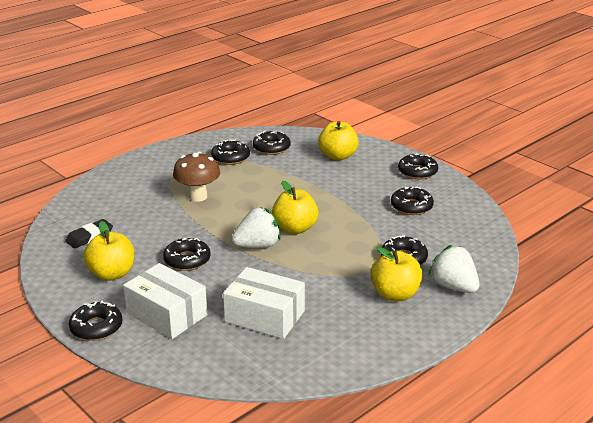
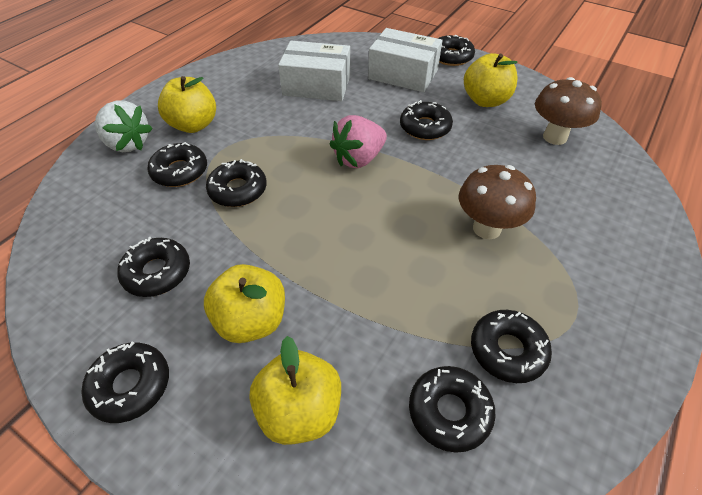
camera: 165 degrees right, 20 degrees up
black eraser [65,219,113,249] -> brown mushroom [535,77,602,145]
white strawberry [232,208,281,248] -> pink strawberry [330,115,387,168]
yellow apple [272,181,319,234] -> yellow apple moved to [204,264,285,343]
none -> black donut [206,159,267,207]

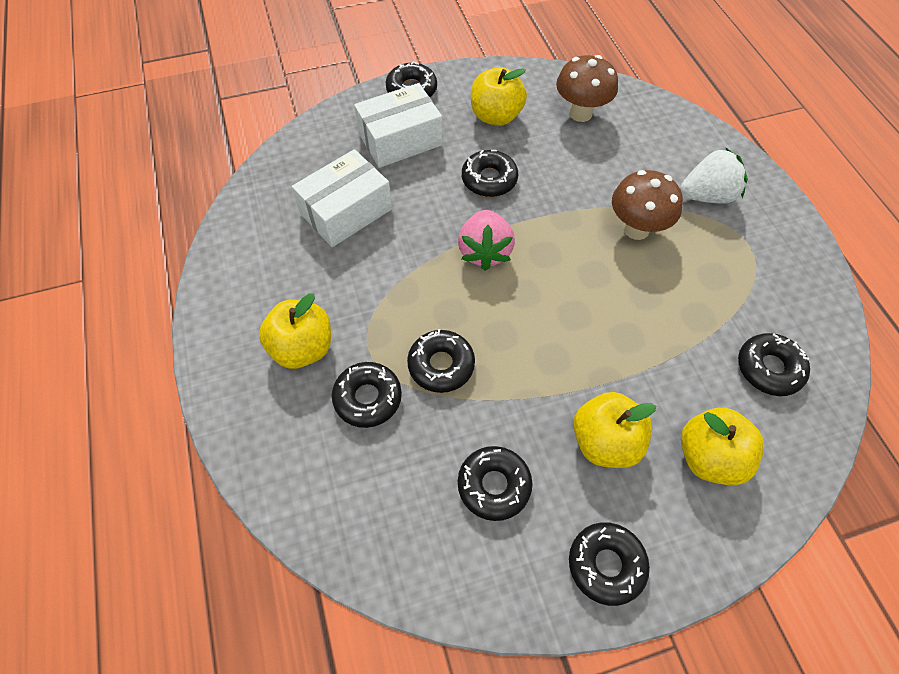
camera: 50 degrees left, 10 degrees up
white strawberry [95,100,153,152] -> white strawberry moved to [680,147,748,204]
black donut [471,310,552,383] -> none

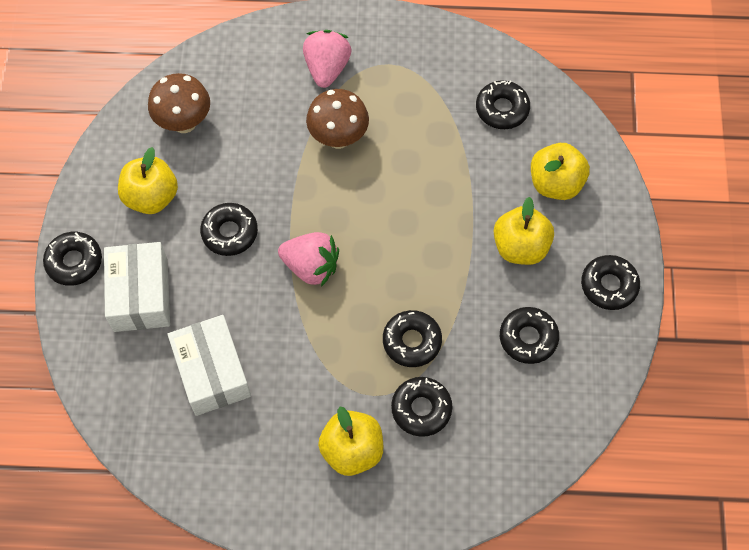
camera: 70 degrees left, 5 degrees up
white strawberry [680,147,748,204] -> pink strawberry [303,30,351,88]

